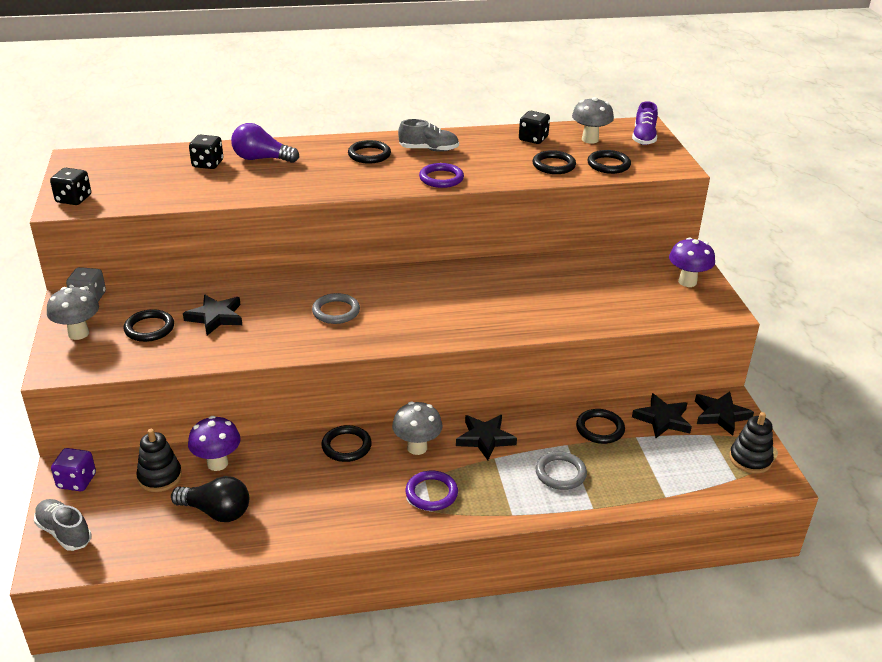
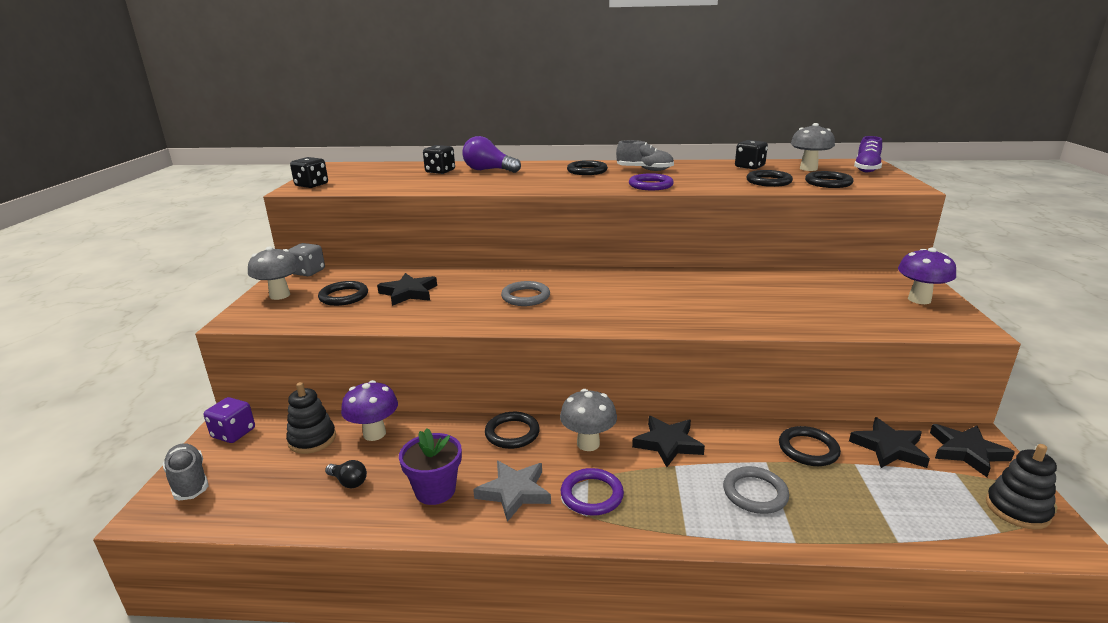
camera: 15 degrees right, 10 degrees down
black light bulb [171,476,249,522] -> black light bulb [325,460,367,488], size x0.54
none -> purple flower pot [399,428,462,505]
none -> grey star [473,461,551,522]

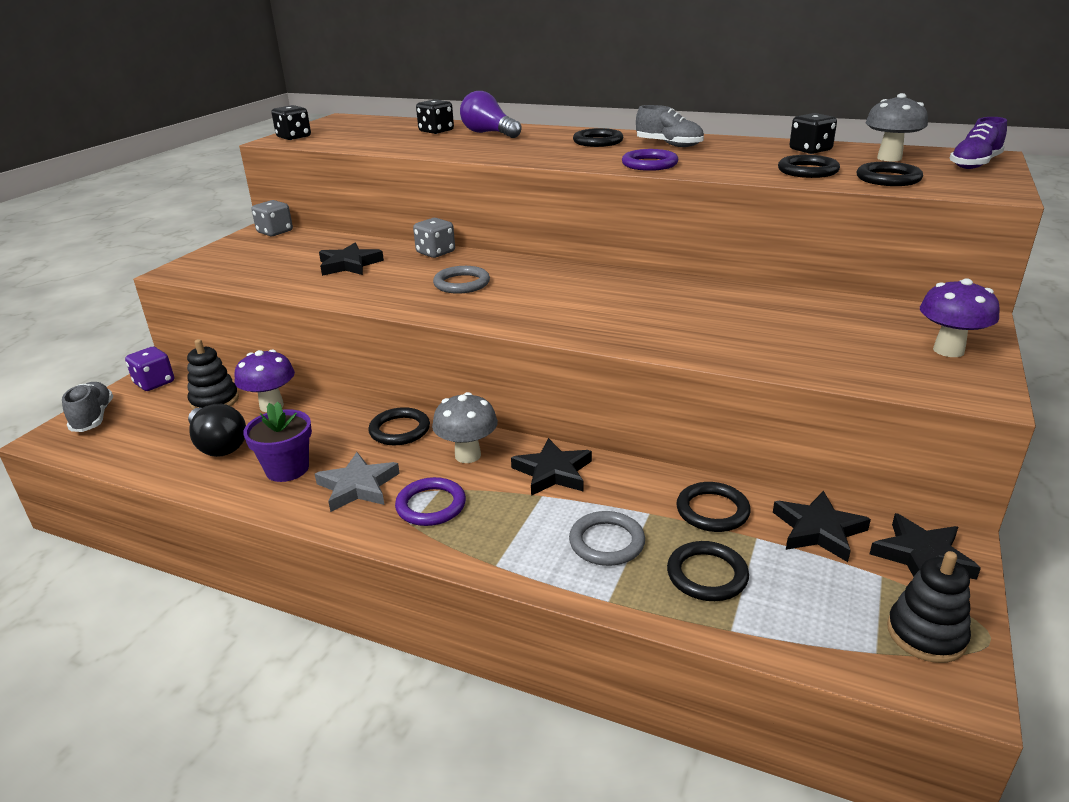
camera: 20 degrees right, 5 degrees up
grey mushroom [248,246,299,300] -> none
black ring [318,281,368,306] -> black ring moved to [667,541,749,601]
black light bulb [325,460,367,488] -> black light bulb [188,404,246,457], size x1.85
none -> grey dice [413,218,455,258]

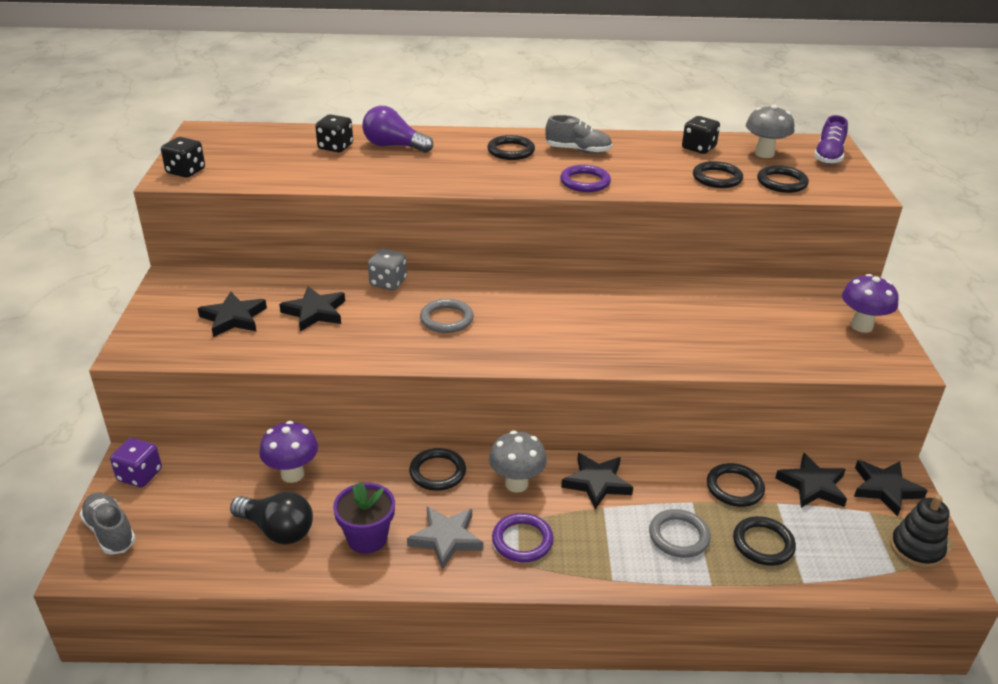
camera: 25 degrees left, 5 degrees up
black stacking toy [187,339,239,410] -> none
grey dice [251,200,293,236] -> none
none -> black star [198,291,267,337]

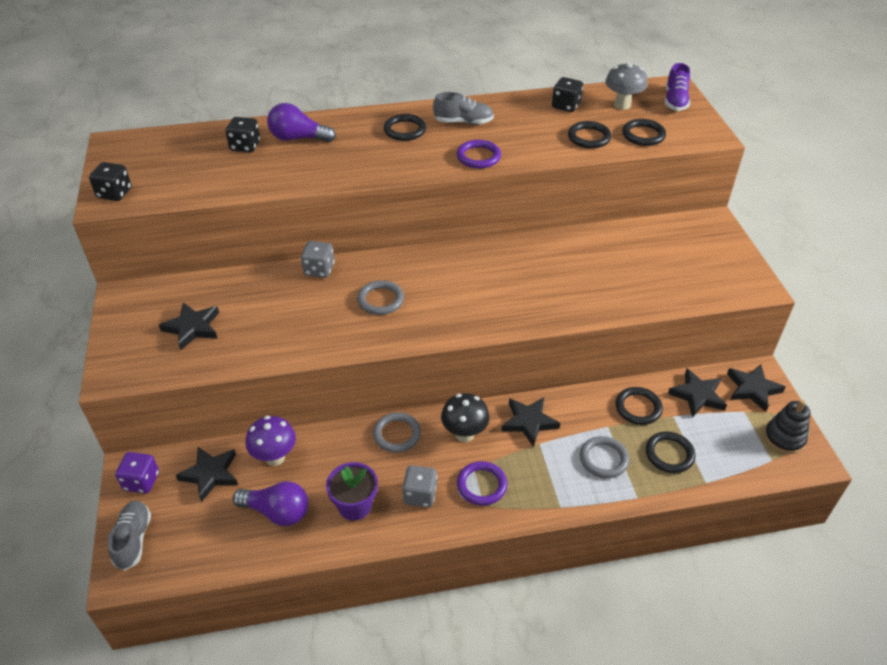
camera: 10 degrees left, 10 degrees up
grey shoe [80,493,136,555] -> grey shoe turned 45 degrees clockwise [107,500,151,571]
black light bulb [230,492,313,545] -> purple light bulb [233,481,309,526]
black star [279,286,345,331] -> black star moved to [176,447,238,502]
grey star [407,506,483,570] -> grey dice [402,465,437,507]
black ring [409,448,466,491] -> grey ring [373,412,421,453]
grey mushroom [489,431,547,493] -> black mushroom [441,393,490,442]
purple mushroom [842,274,899,333] -> none

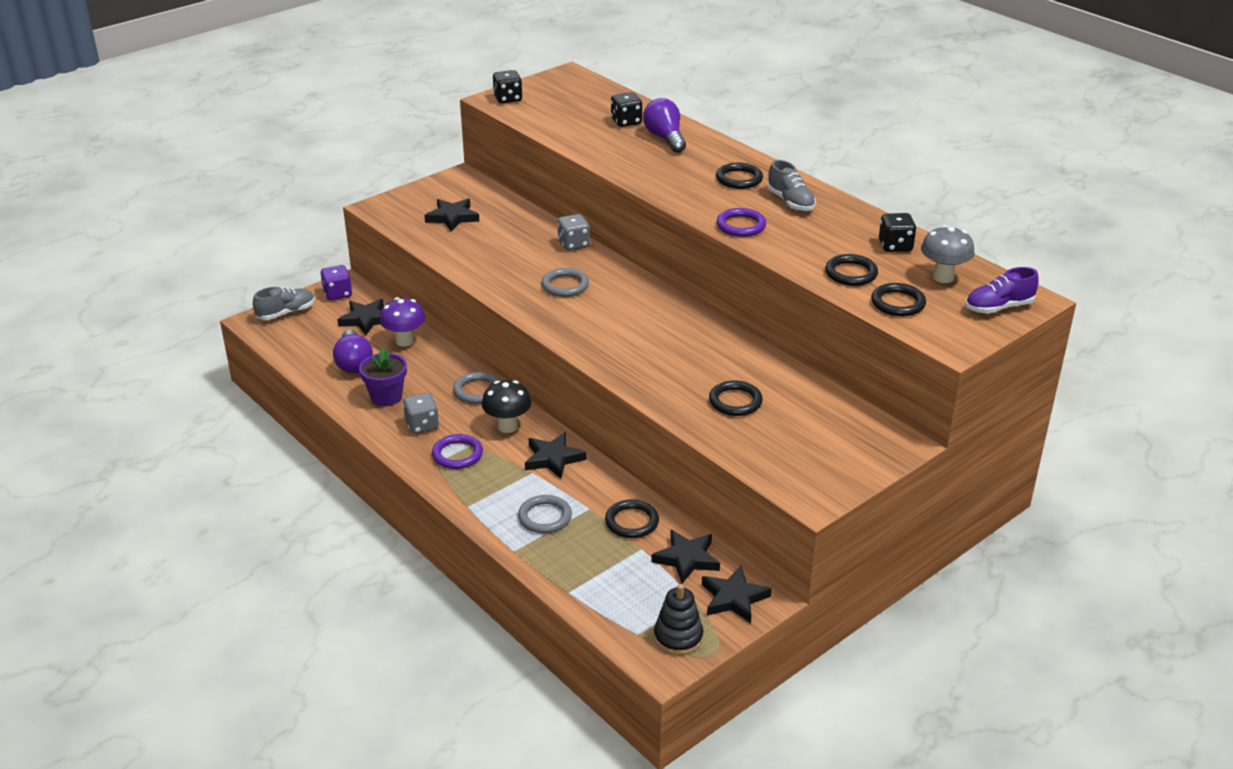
camera: 60 degrees right, 10 degrees down
black ring [646,431,696,473] -> black ring moved to [709,380,763,416]

